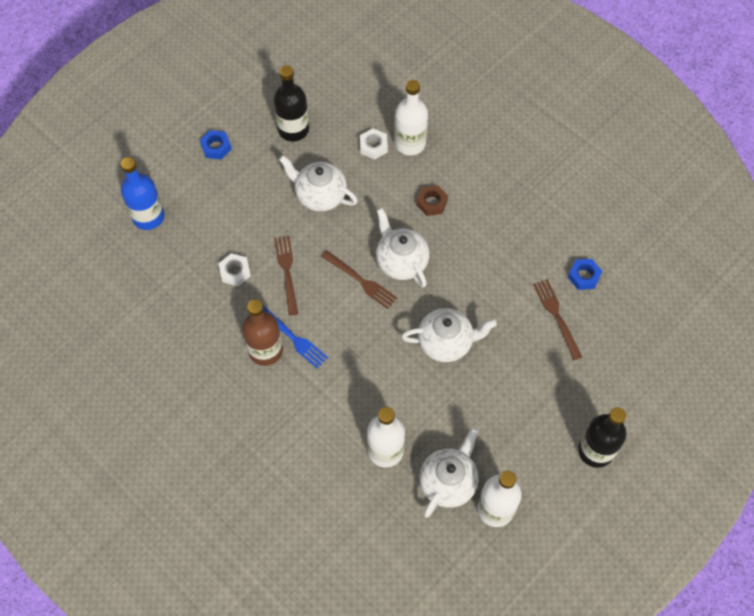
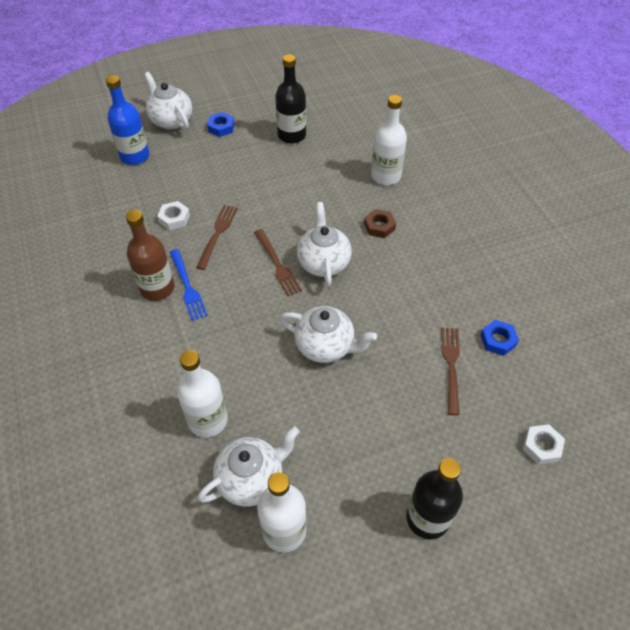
camera: 25 degrees right, 10 degrees down
white teapot [279,155,358,211] -> white teapot moved to [144,72,192,130]
white nut [360,128,388,160] -> white nut moved to [523,424,565,464]

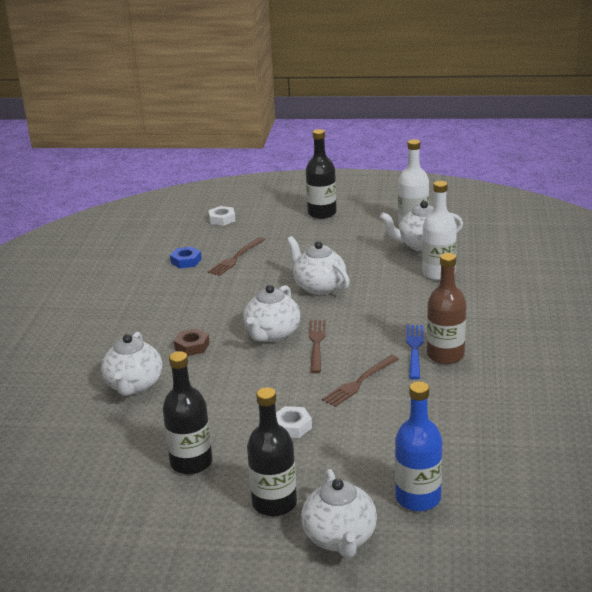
camera: 150 degrees left, 25 degrees down
white nut [157,201,190,230] -> white nut moved to [276,406,312,438]
blue nut [207,112,235,137] -> black bottle [247,387,297,517]
white bottle [371,95,407,185] -> white teapot [101,332,162,396]

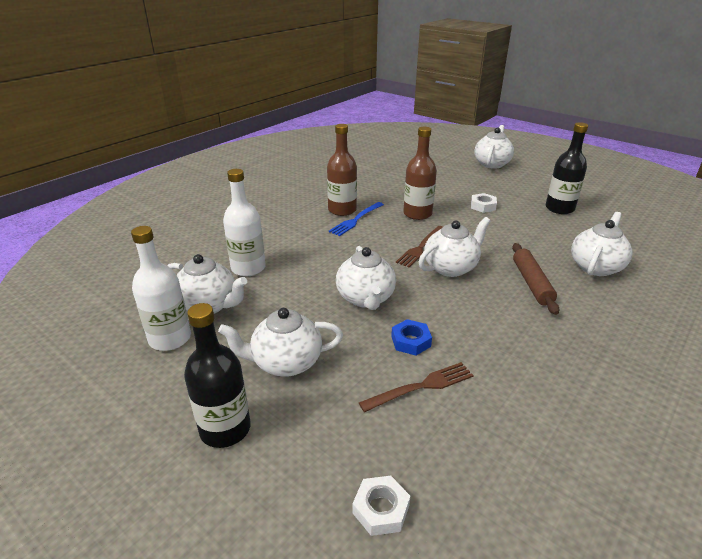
camera: 150 degrees left, 5 degrees up
blue nut [170,246,202,268] -> blue nut moved to [391,319,432,356]
brown nut [174,328,210,356] -> brown rolling pin [512,243,559,315]
black bottle [247,387,297,517] -> none
brown fork [322,355,399,407] -> brown bottle [403,127,437,220]
blue bottle [395,381,442,511] -> none
none -> white teapot [218,308,343,377]

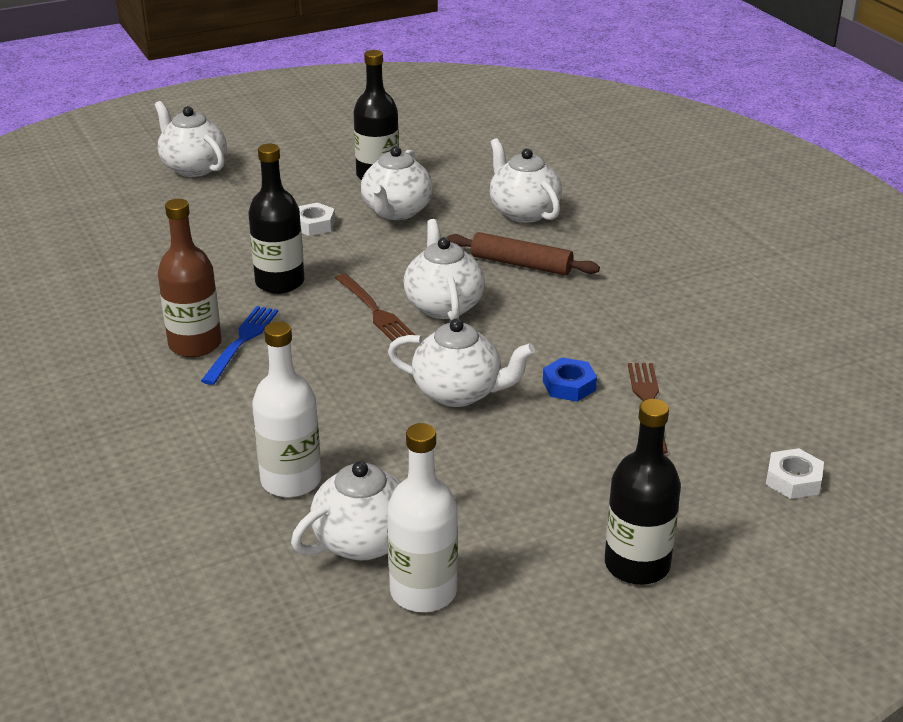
camera: 65 degrees left, 0 degrees up
white teapot [218,308,343,377] -> white teapot moved to [361,146,433,220]
blue fork [329,202,384,236] -> blue fork turned 135 degrees counterclockwise [201,306,278,385]
brown bottle [403,127,437,220] -> black bottle [248,144,305,294]

